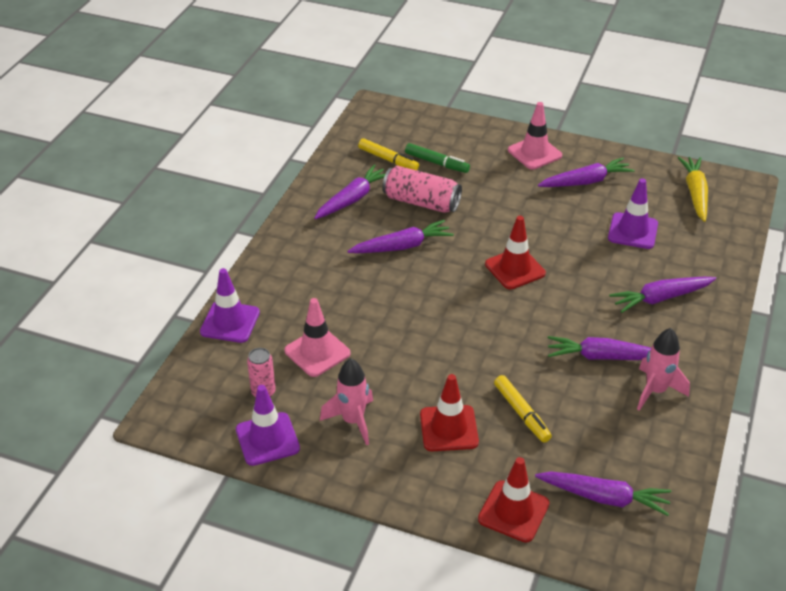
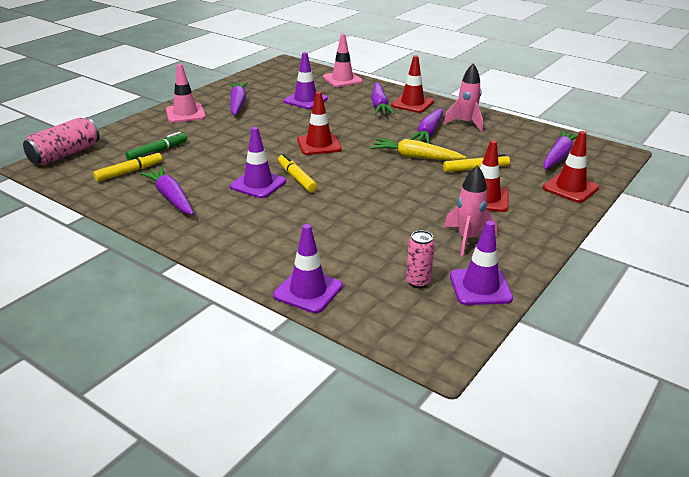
camera: 75 degrees left, 10 degrees down
pink traffic cone [284,298,350,377] -> pink traffic cone moved to [323,34,363,87]
purple carrot [347,220,454,253] -> purple traffic cone [230,127,286,198]
pink can [382,166,462,213] -> pink can moved to [23,117,100,165]
yellow carrot [678,157,708,222] -> yellow carrot moved to [371,138,466,160]
none -> yellow marker [278,154,317,192]
none -> red traffic cone [391,55,434,113]

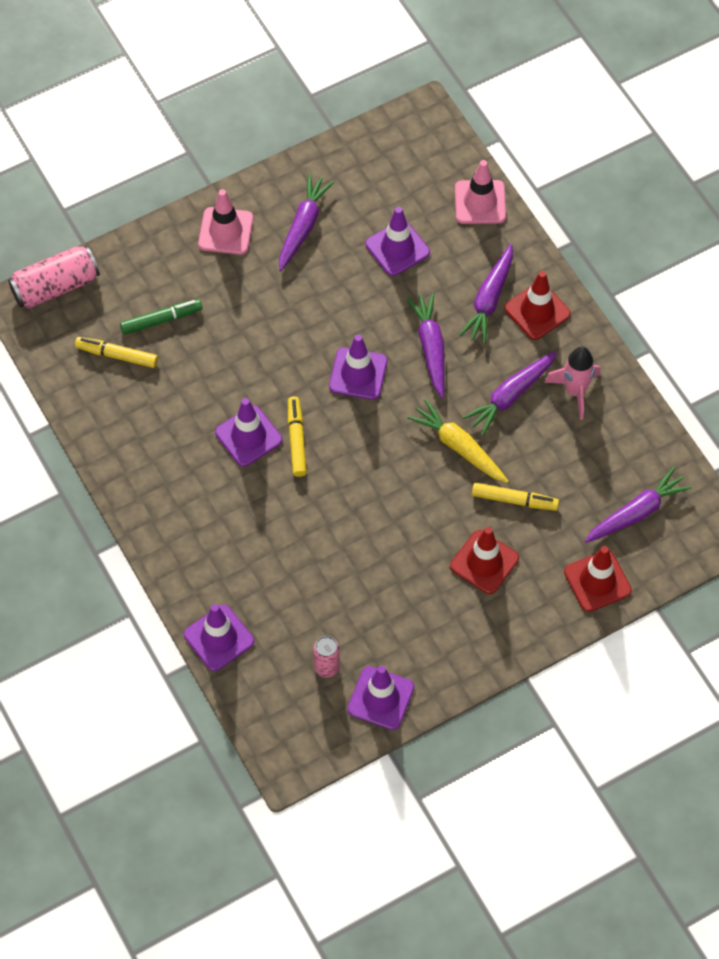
camera: 25 degrees right, 30 degrees up
yellow marker [93,151,162,182] -> yellow marker turned 150 degrees counterclockwise [75,337,158,368]
purple carrot [139,167,194,215] -> purple carrot moved to [406,292,445,398]
red traffic cone [297,91,342,155] -> purple traffic cone [329,335,387,400]
pink rocket [444,165,497,256] -> none

